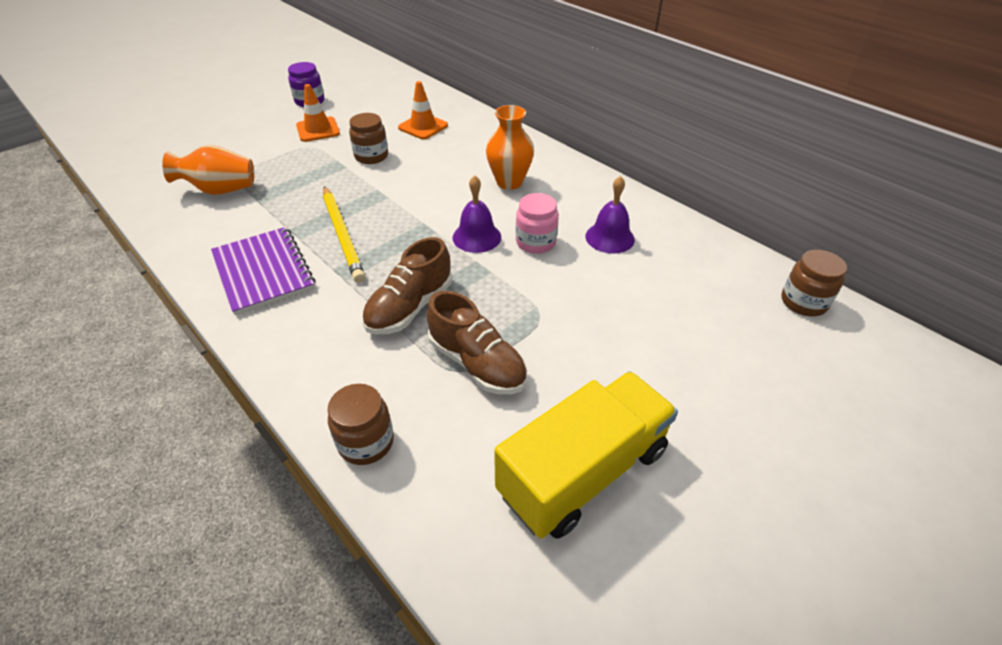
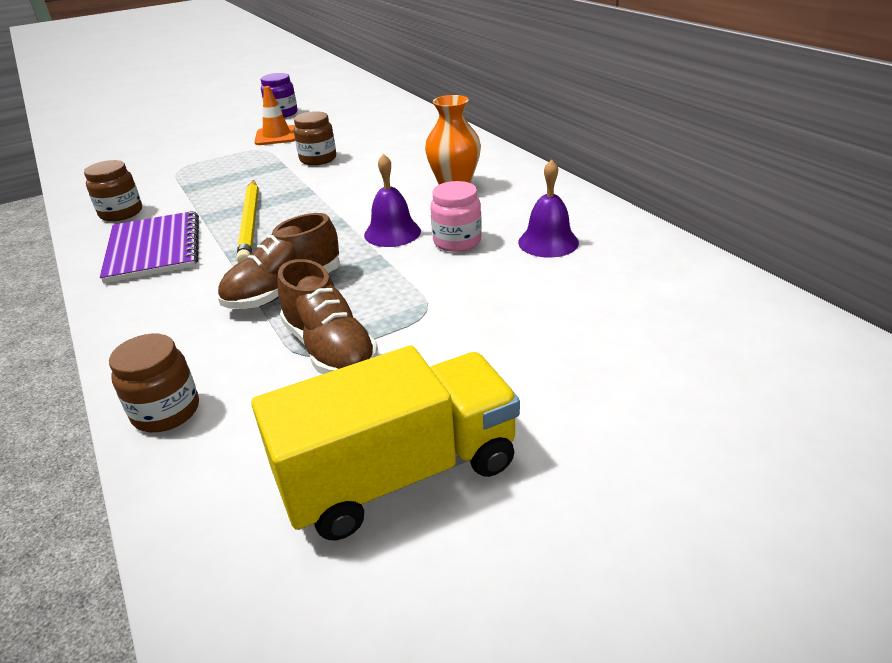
camera: 15 degrees right, 10 degrees down
orange vase [162,145,254,195] -> none
orange traffic cone [398,81,448,139] -> none
brown jar [781,250,847,316] -> brown jar moved to [84,160,142,221]

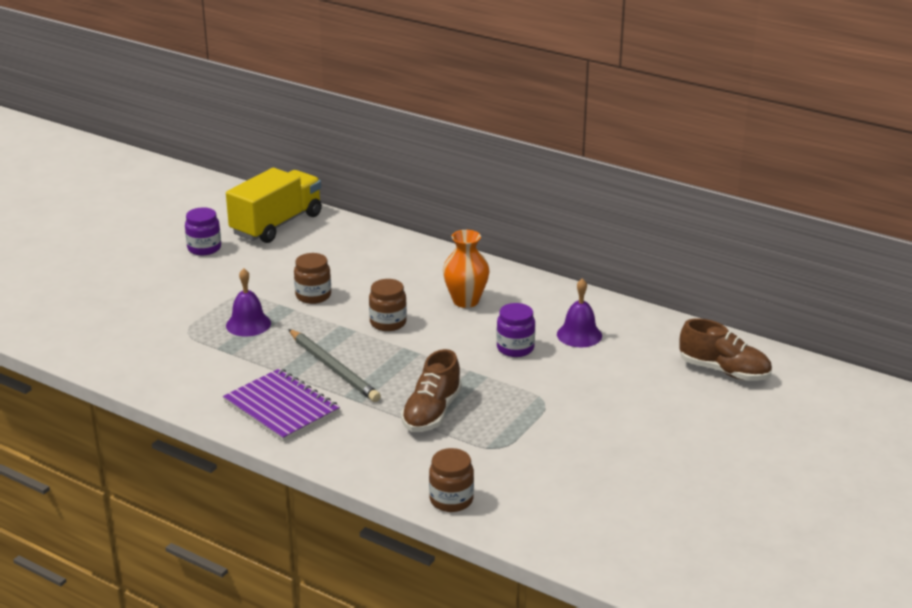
camera: 30 degrees left, 5 degrees down
brown jar [84,160,142,221] -> brown jar moved to [369,279,407,331]
yellow pencil [237,180,259,262] -> grey pencil [288,329,381,402]
yellow truck [251,346,520,540] -> yellow truck moved to [226,168,322,243]
orange traffic cone [254,86,295,145] -> none
brown shoe [277,259,378,374] -> brown shoe moved to [679,318,772,381]
purple bell [364,154,421,247] -> purple bell moved to [226,268,271,336]
pink jar [430,181,482,252] -> purple jar [496,303,535,357]

